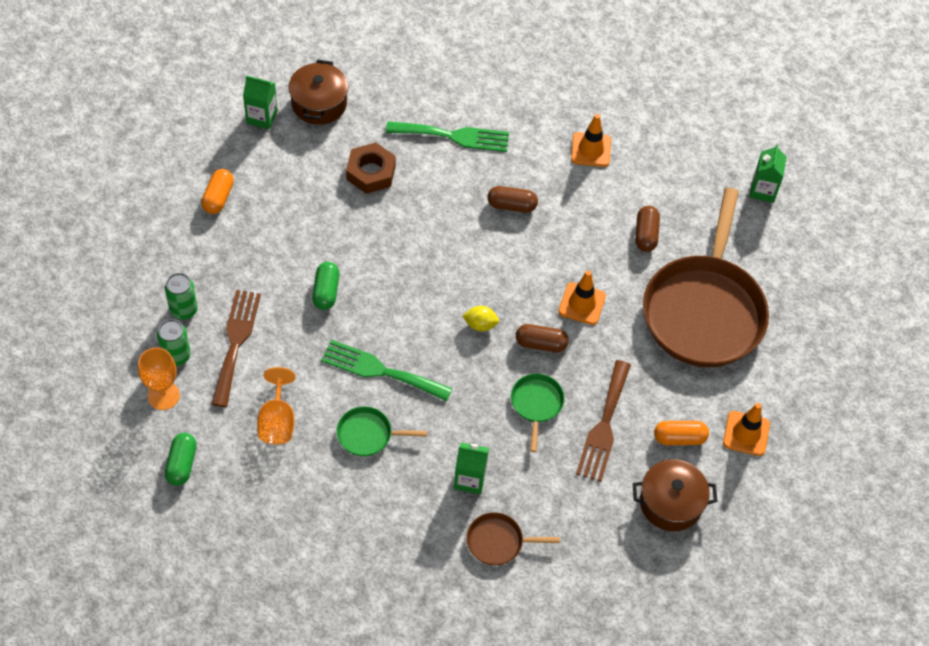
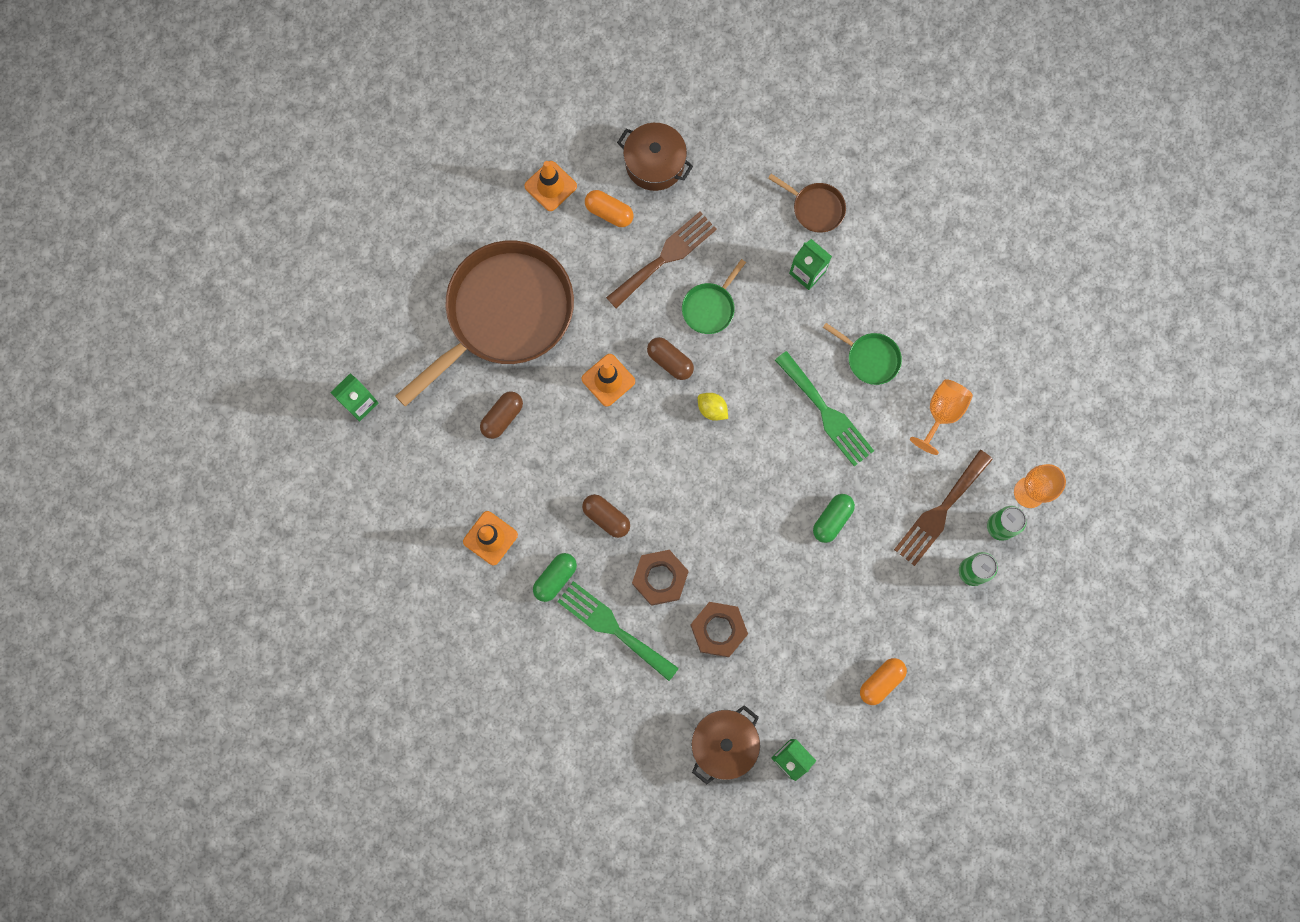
camera: 145 degrees left, 20 degrees up
green capsule [165,433,197,486] -> green capsule moved to [533,553,577,602]
none -> brown nut [632,550,689,606]

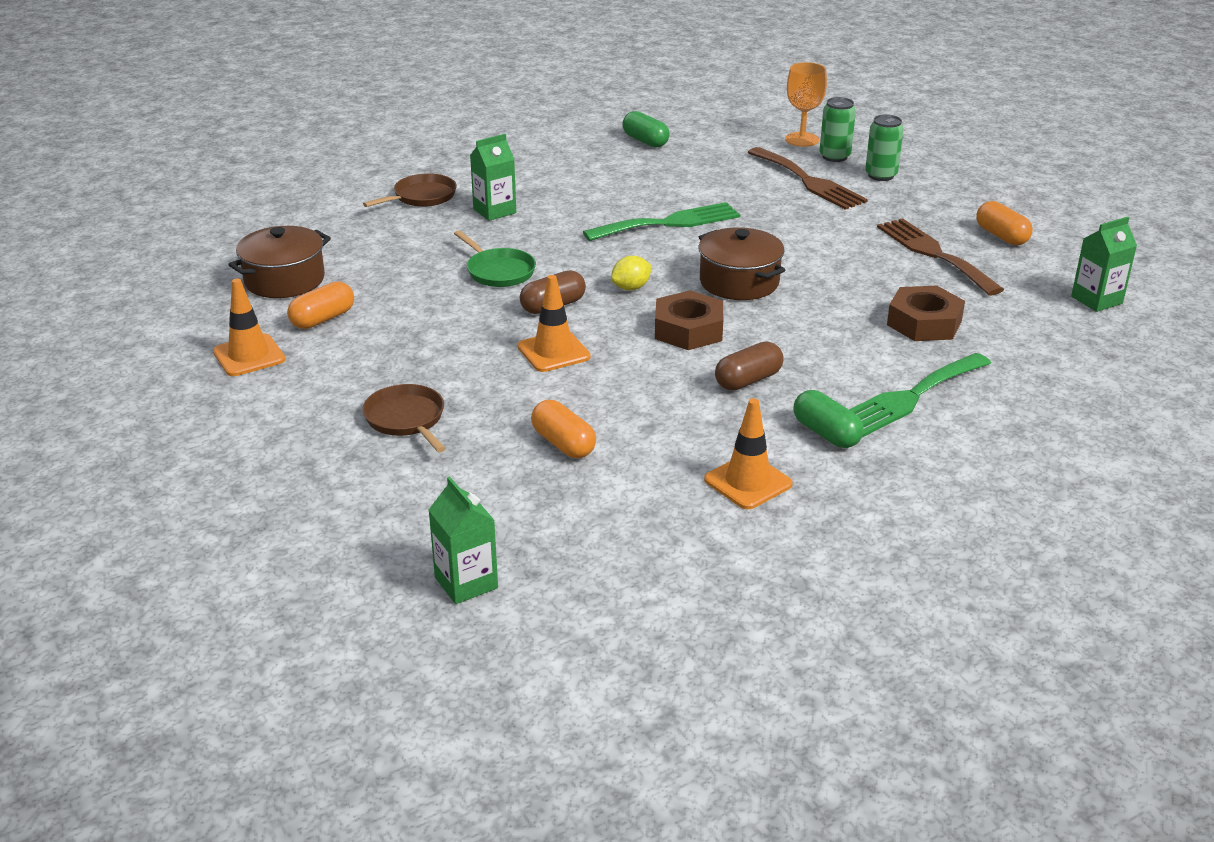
camera: 75 degrees left, 45 degrees down
brown pan [395,241,574,407] -> brown pan [362,384,446,452], size x0.41
brown capsule [480,391,523,439] -> orange capsule [531,400,596,458]
brown fork [606,212,717,309] -> brown fork moved to [877,218,1004,295]
brown nut [632,550,689,606] -> brown nut moved to [655,290,723,350]
brown pot [691,705,760,785] -> brown pot moved to [699,227,785,300]
green capsule [813,494,855,543] -> green capsule moved to [622,111,670,148]
green pan [823,323,902,385] -> none
orange goblet [910,379,973,455] -> none

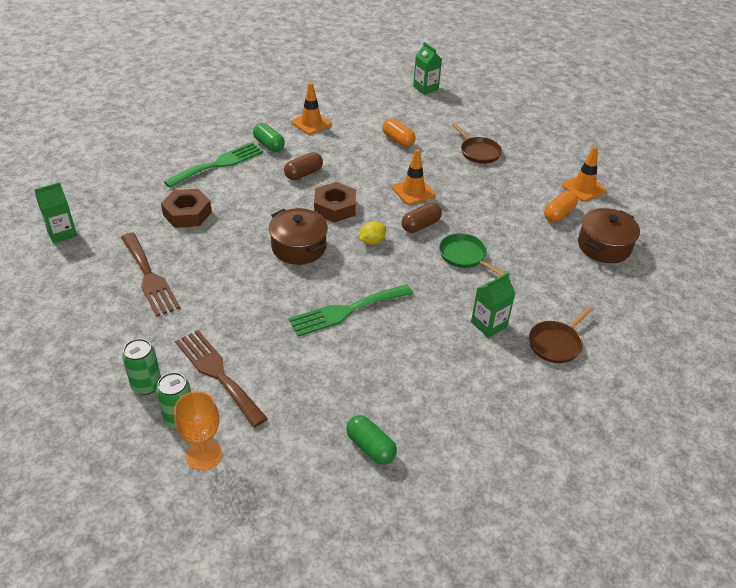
camera: 175 degrees right, 10 degrees up
orange capsule [976,201,1033,245] -> none

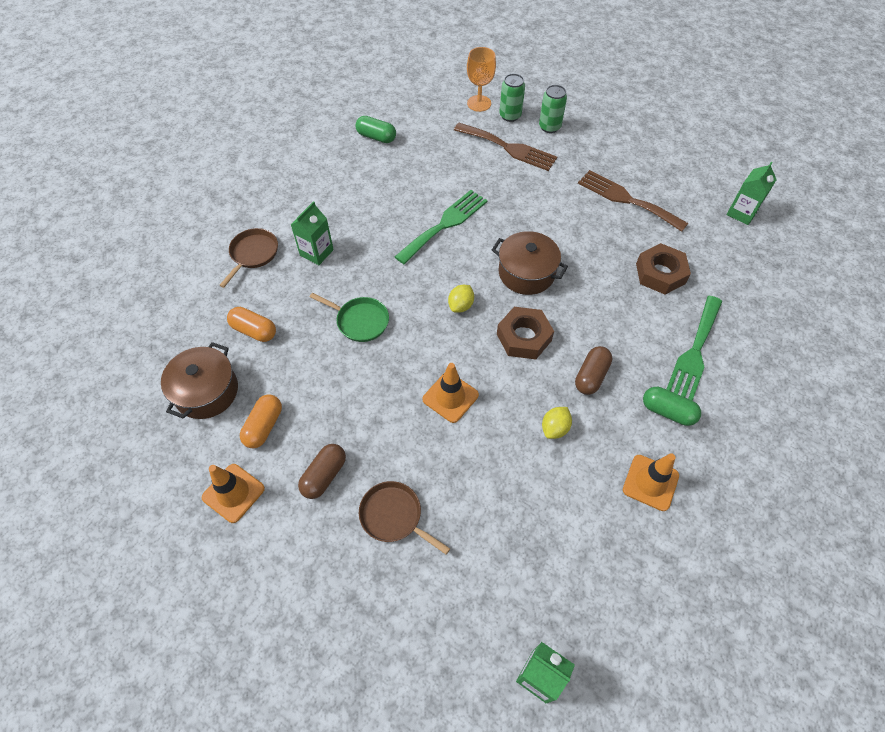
camera: 160 degrees right, 15 degrees up
orange capsule [382,119,416,147] -> orange capsule moved to [227,307,276,342]
brown capsule [402,203,442,233] -> brown capsule moved to [298,444,346,499]
none -> yellow lemon [542,407,572,439]

